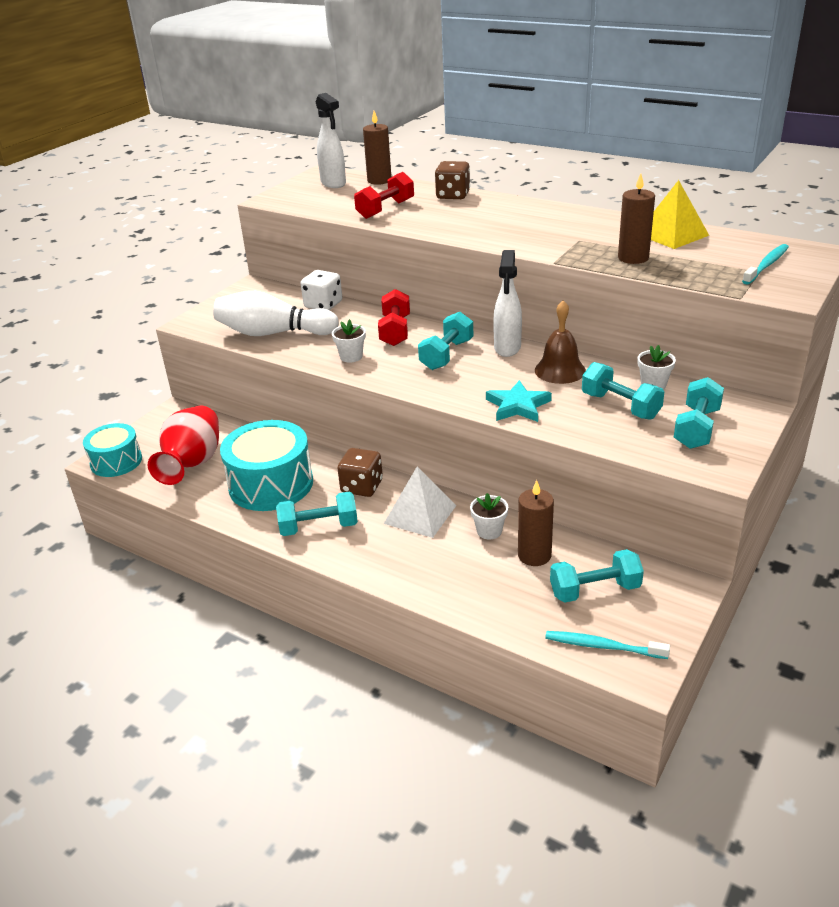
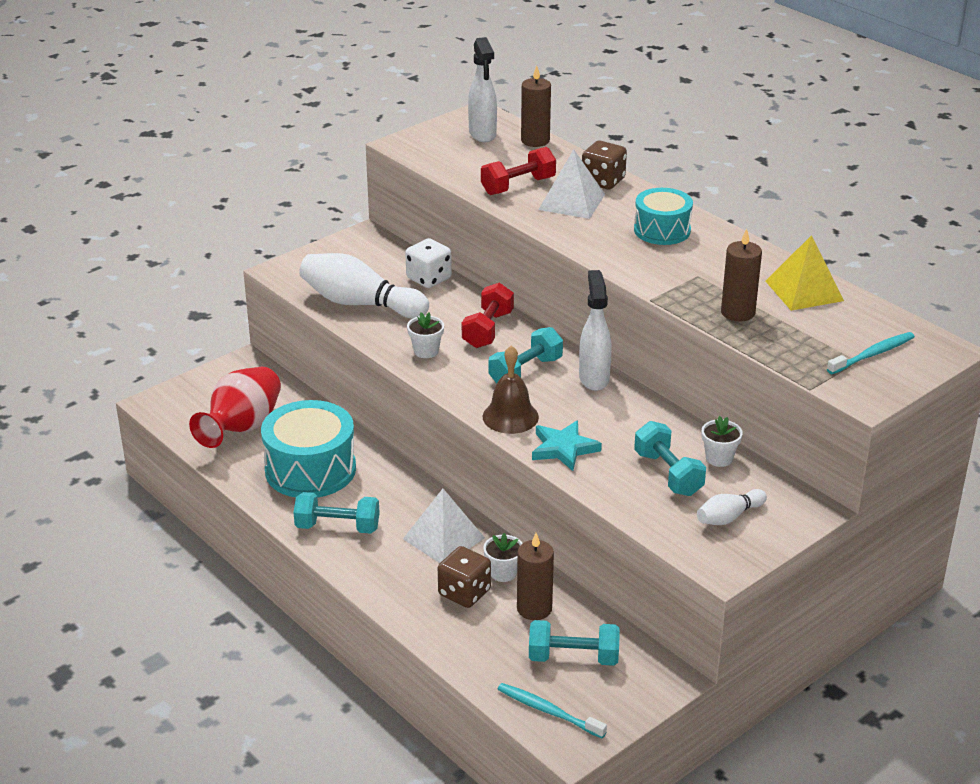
camera: 15 degrees right, 0 degrees up
turquoise drum [83,423,142,477] -> turquoise drum moved to [634,188,693,245]
brown dice [337,448,383,497] -> brown dice moved to [438,546,491,608]
white spray bottle [493,250,522,357] -> white spray bottle turned 150 degrees clockwise [579,270,612,391]
brown bell [535,300,586,384] -> brown bell moved to [483,345,539,434]
turquoise dumbbell [674,377,724,449] -> white bowling pin [697,489,767,525]
none -> white pyramid [538,149,605,219]

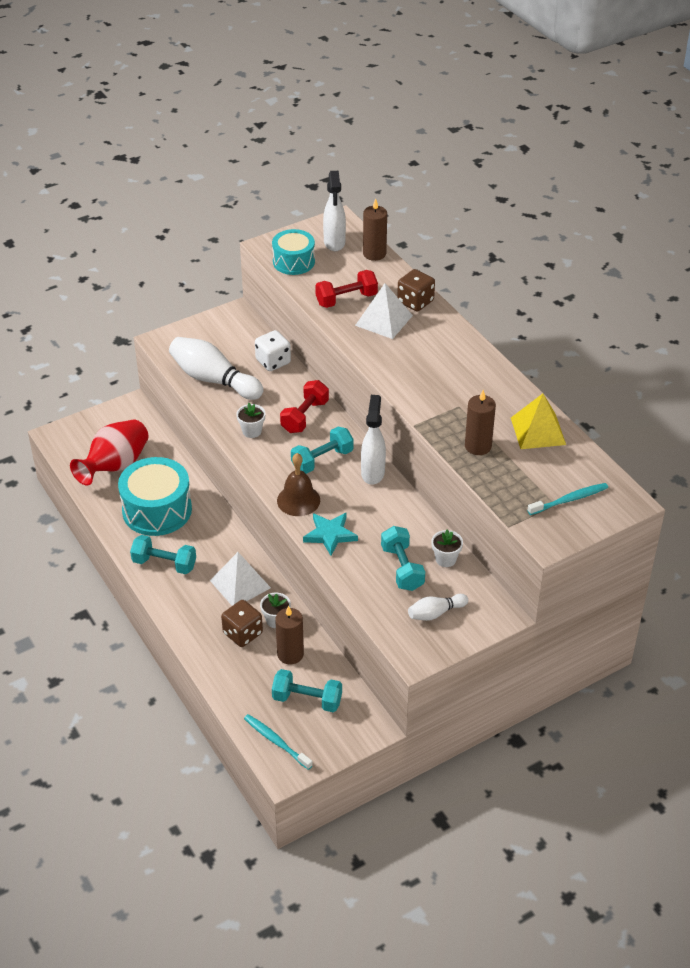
camera: 10 degrees right, 10 degrees up
turquoise drum [634,188,693,245] -> turquoise drum moved to [272,229,315,275]

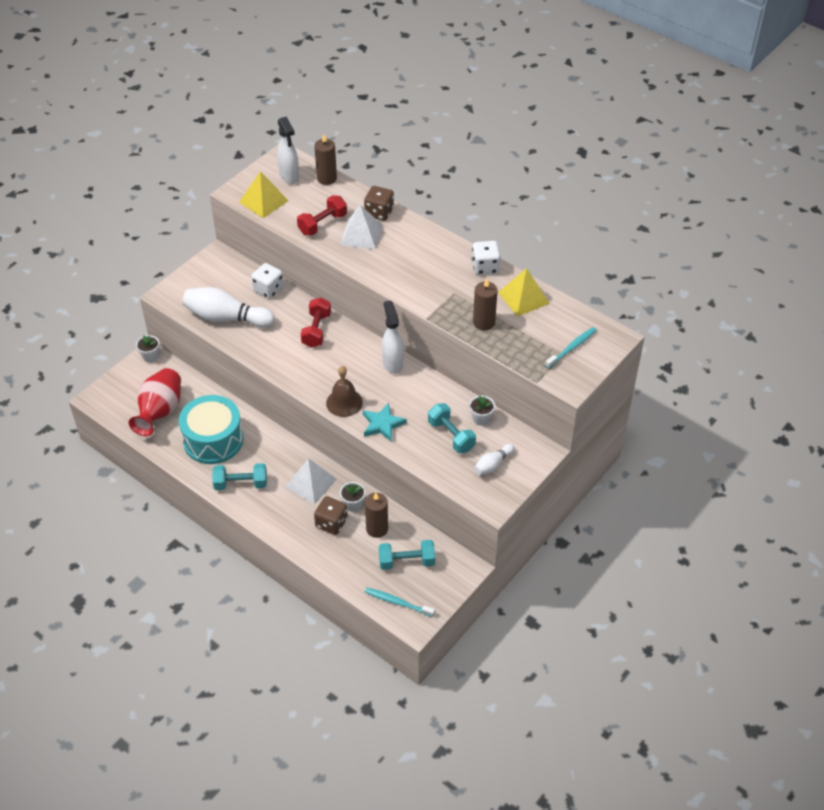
camera: 20 degrees left, 5 degrees up
white flower pot [236,403,265,438] -> white flower pot moved to [136,335,160,363]
turquoise drum [272,229,315,275] -> yellow pyramid [239,171,289,218]
turquoise dumbbell [291,426,354,474] -> none
none -> white dice [472,241,501,275]

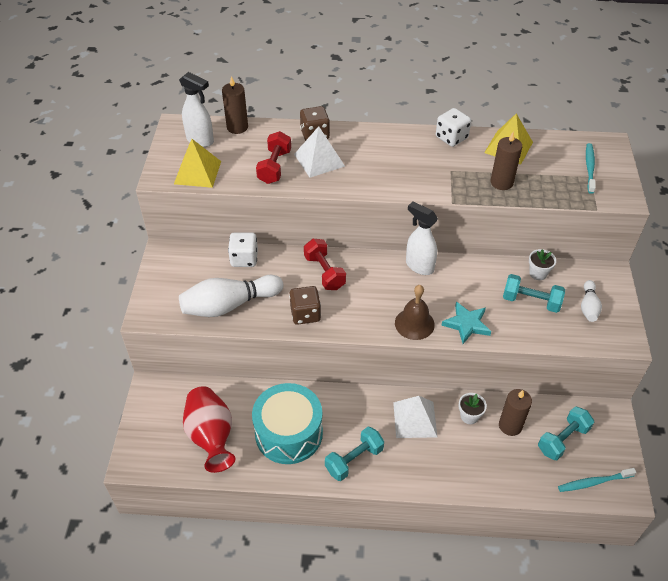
camera: 35 degrees left, 0 degrees up
white flower pot [136,335,160,363] -> none
brown dice [314,496,348,535] -> brown dice moved to [289,286,321,325]

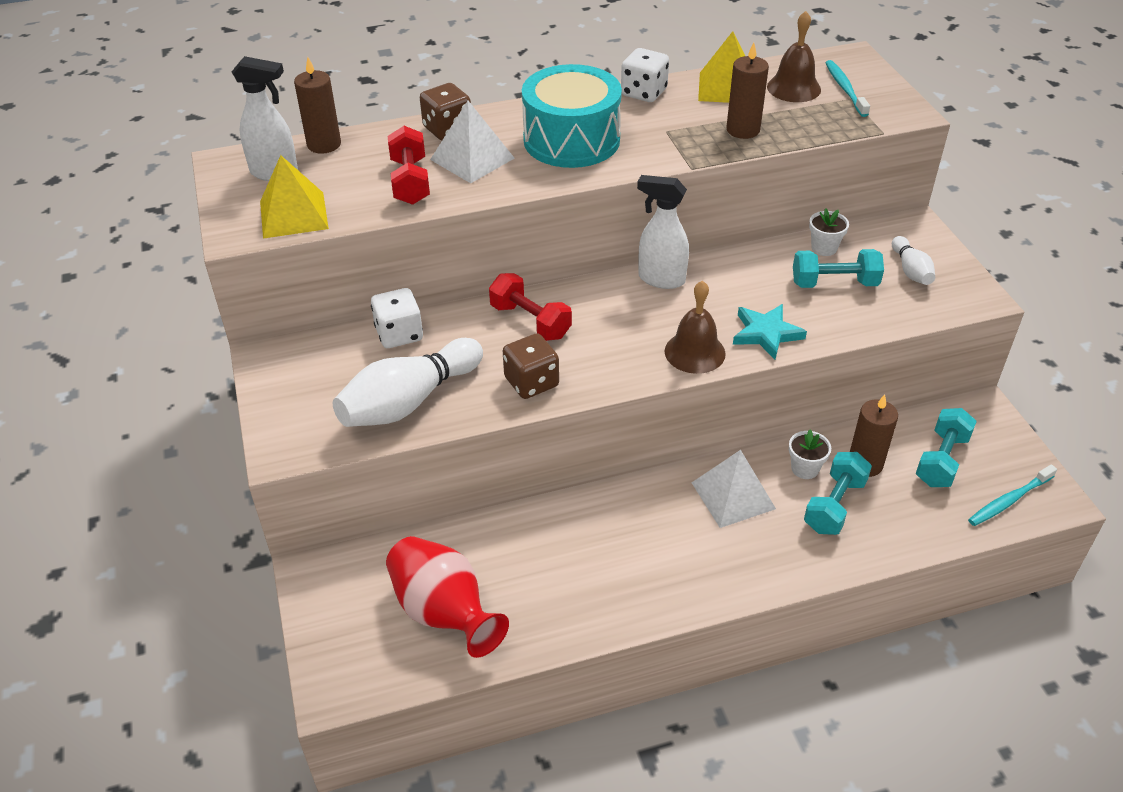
camera: 20 degrees left, 5 degrees down
turquoise drum [252,383,323,464] -> turquoise drum moved to [522,64,622,168]
turquoise dumbbell [325,427,384,481] -> turquoise dumbbell moved to [804,452,872,535]
none -> brown bell [767,11,821,102]

